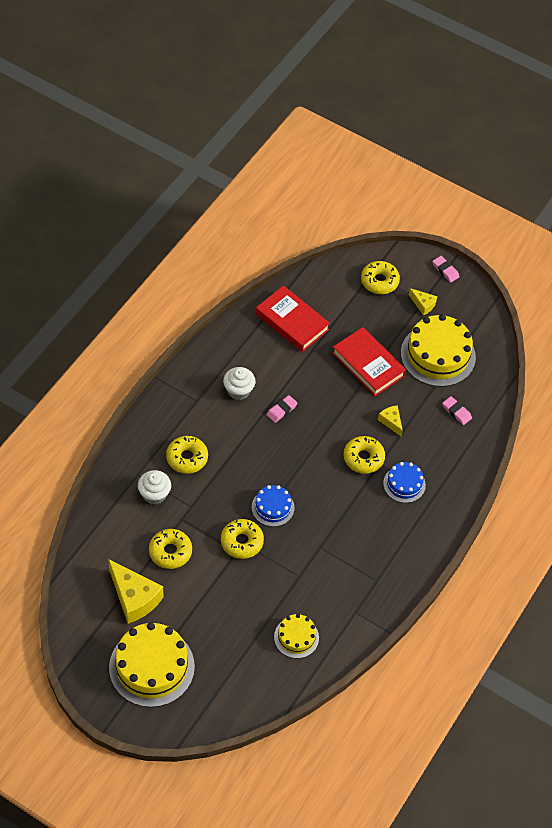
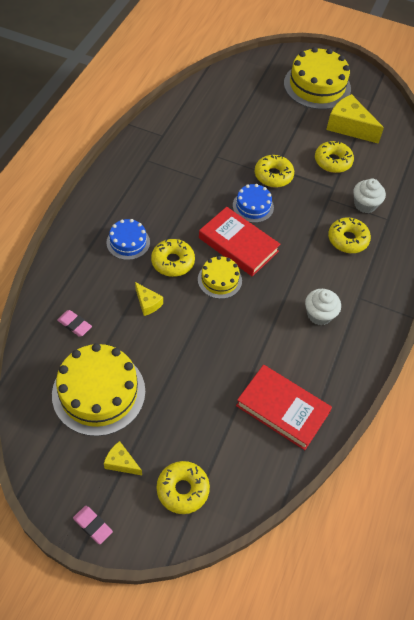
camera: 170 degrees right, 0 degrees up
pink eraser [267,395,298,423] -> none
yellow cake [274,614,319,658] -> yellow cake moved to [198,256,242,299]
red book [332,327,406,396] -> red book moved to [199,207,280,277]

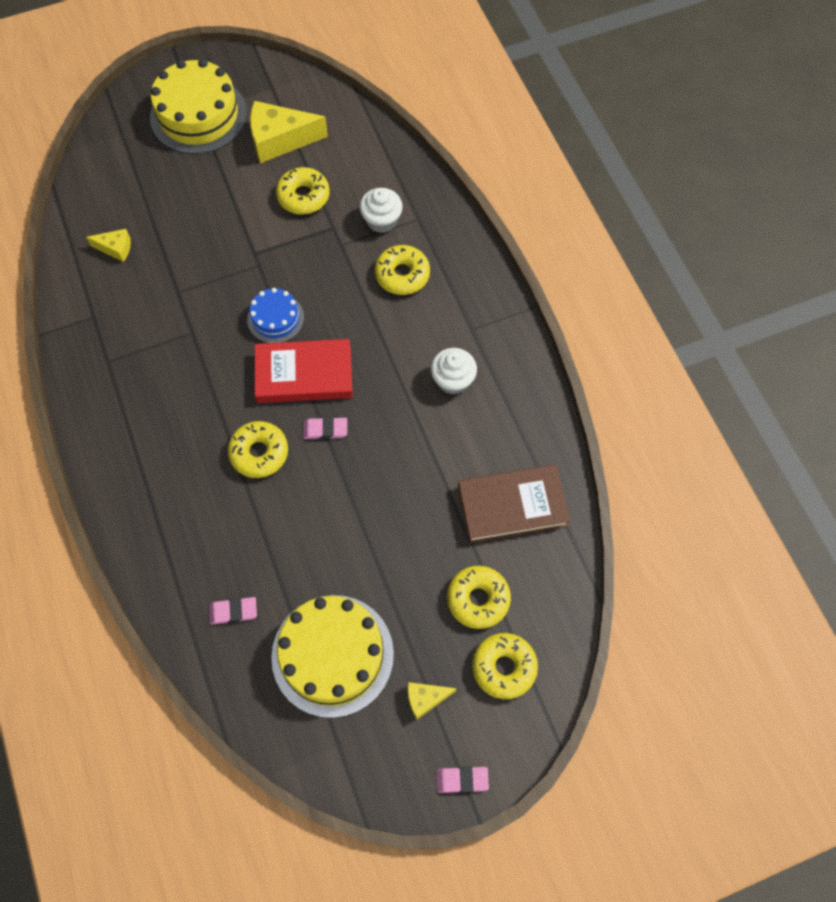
camera: 40 degrees left, 10 degrees up
blue cake [106,219,150,260] -> none
yellow cheese [135,282,163,316] -> yellow cheese moved to [86,229,131,262]
yellow cake [198,256,242,299] -> pink eraser [303,417,347,440]
red book [236,365,332,450] -> brown book [458,464,570,543]
yellow donut [255,155,294,188] -> yellow donut moved to [447,566,511,629]

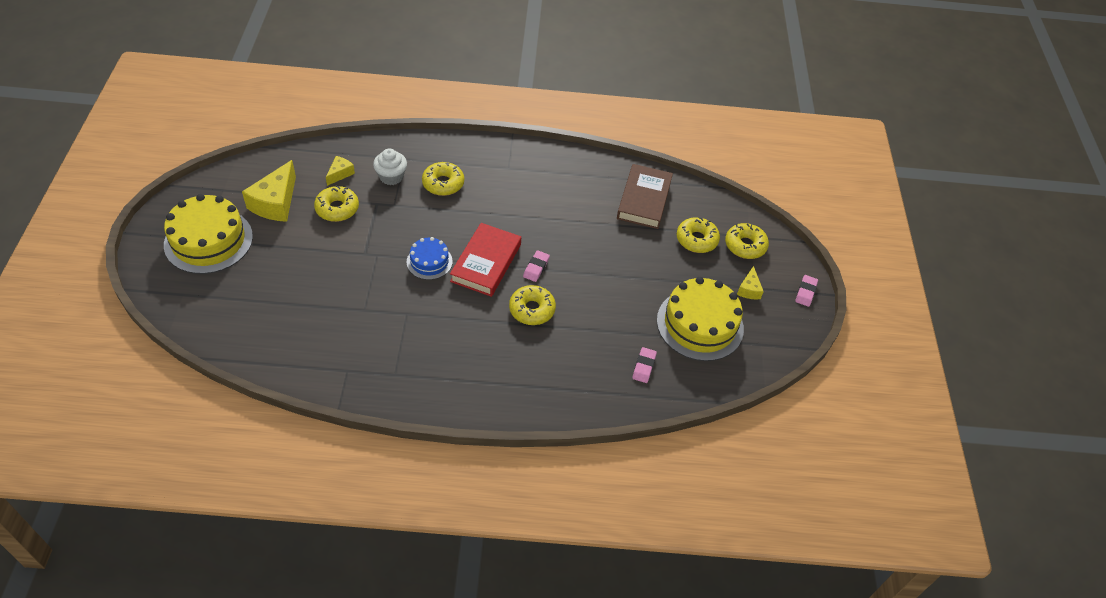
camera: 70 degrees left, 15 degrees down
yellow cheese [86,229,131,262] -> yellow cheese moved to [326,156,355,186]
white cupcake [431,348,477,395] -> none

